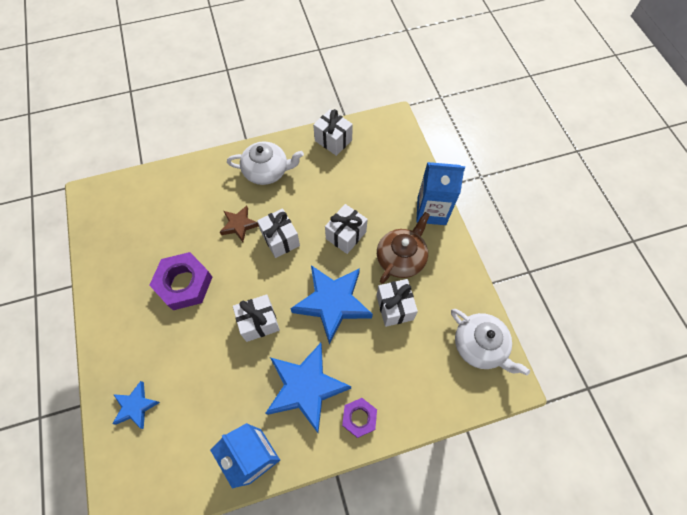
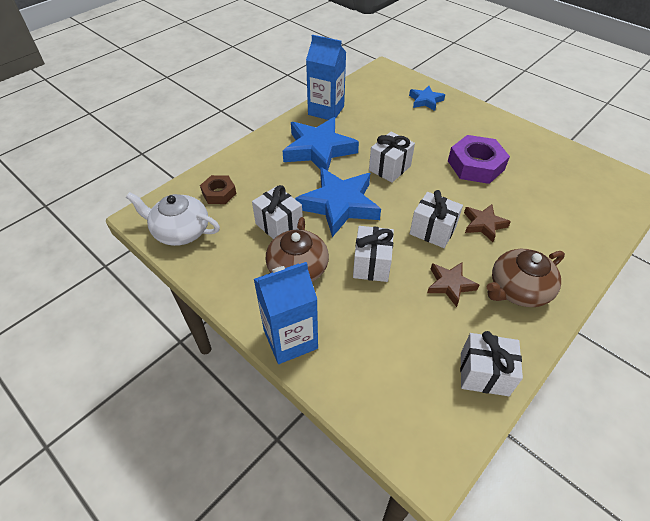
camera: 150 degrees right, 15 degrees down
white teapot [227,141,304,185] -> brown teapot [486,249,565,307]
purple nut [342,398,377,438] -> none
none -> brown nut [200,175,236,204]
none -> brown star [427,262,479,307]

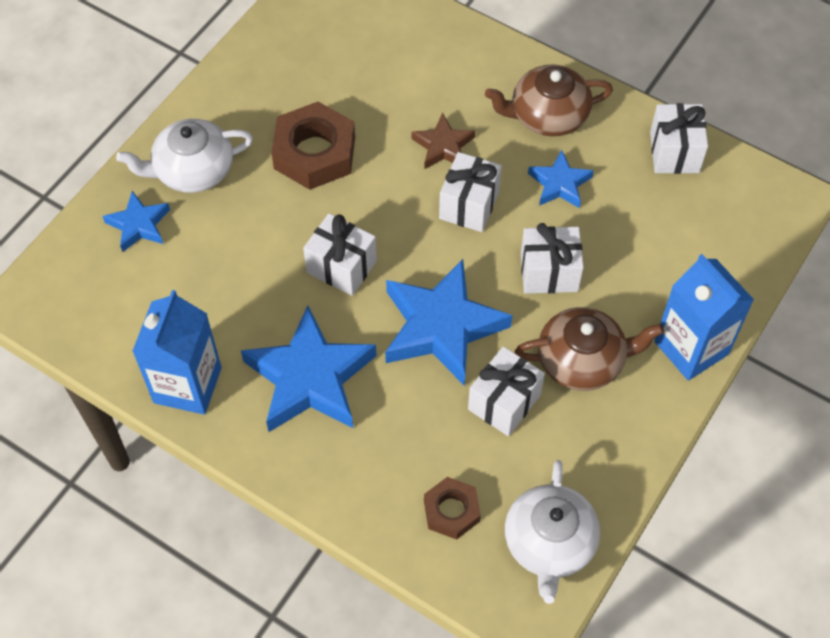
camera: 100 degrees left, 10 degrees up
brown star [427,262,479,307] -> blue star [528,150,594,208]
purple nut [448,135,510,184] -> brown nut [271,102,355,190]
brown teapot [486,249,565,307] -> brown teapot turned 120 degrees clockwise [485,64,613,136]
none -> white teapot [116,119,253,193]

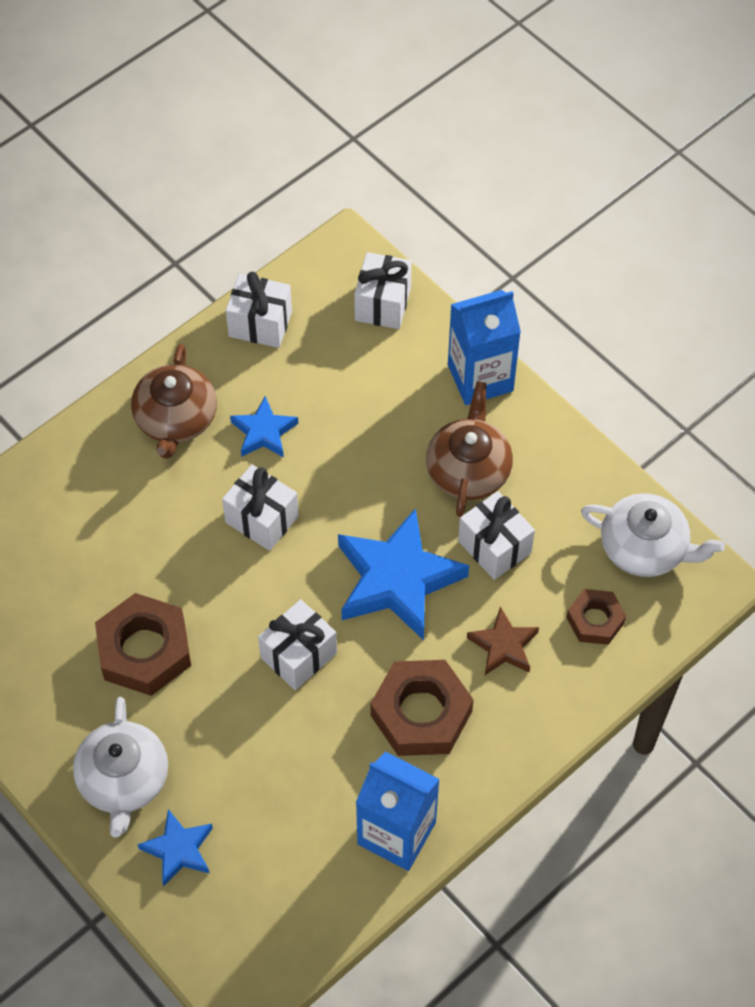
camera: 75 degrees left, 0 degrees up
blue star [241,305,377,432] -> brown nut [370,660,474,756]
brown star [411,113,475,169] -> brown star moved to [467,606,539,675]
white gift [521,223,584,294] -> white gift moved to [354,252,412,329]

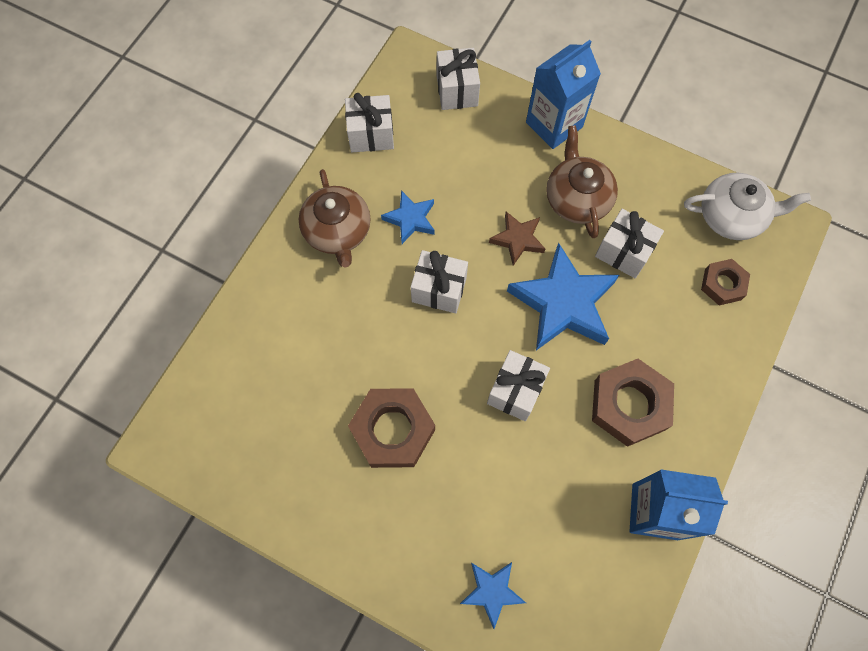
camera: 20 degrees left, 10 degrees up
white teapot [73,697,168,837] -> none
brown star [467,606,539,675] -> brown star moved to [489,212,545,266]

